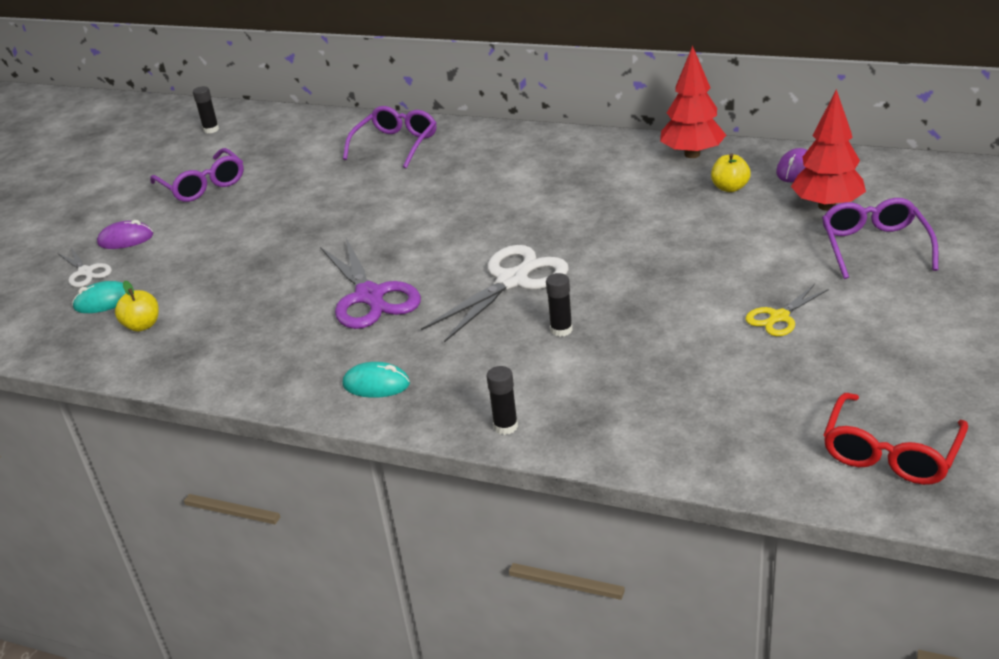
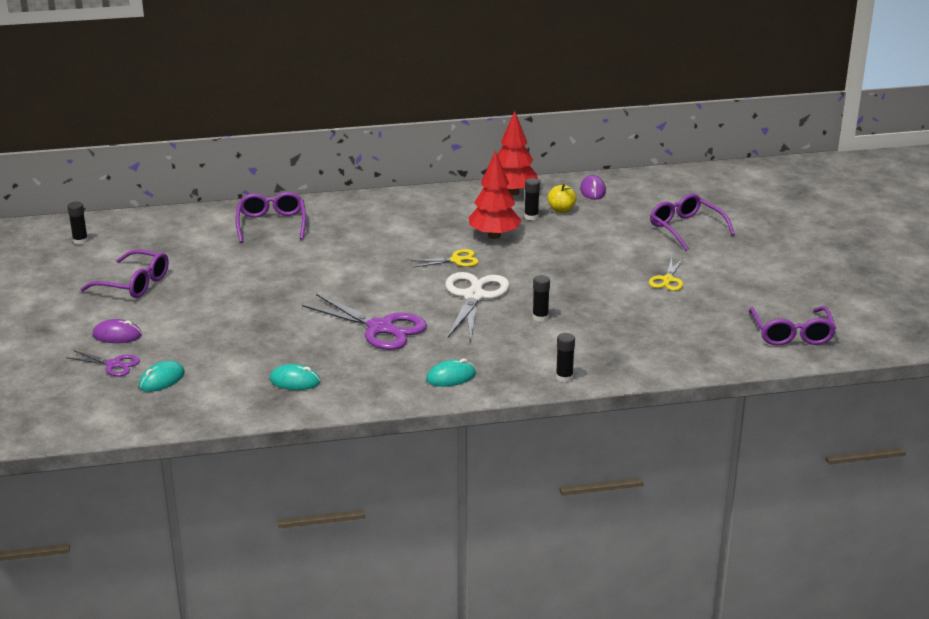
camera: 35 degrees left, 5 degrees down
white scissors [57,246,112,287] -> purple scissors [66,350,140,376]
purple mouse [97,220,153,249] -> purple mouse turned 45 degrees clockwise [93,319,142,343]
yellow apple [115,281,159,332] -> none
red tree [791,89,866,211] -> red tree moved to [469,150,521,239]
red glasses [823,393,968,485] -> purple glasses [749,306,836,346]
none -> turquoise mouse [269,364,320,390]
none -> yellow scissors [411,249,479,268]
none -> black glue stick [524,178,540,220]

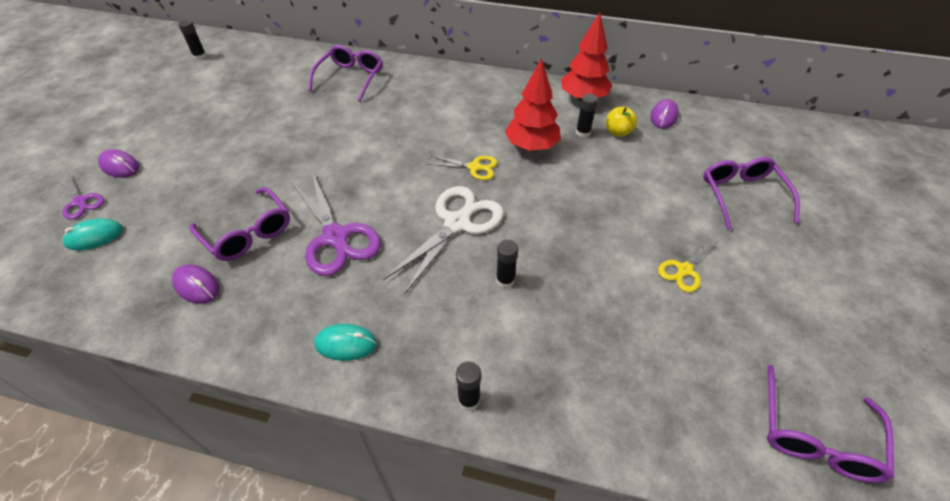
camera: 25 degrees right, 20 degrees up
purple glasses [81,249,169,298] -> purple glasses moved to [189,187,290,261]
turquoise mouse [269,364,320,390] -> purple mouse [172,264,219,304]

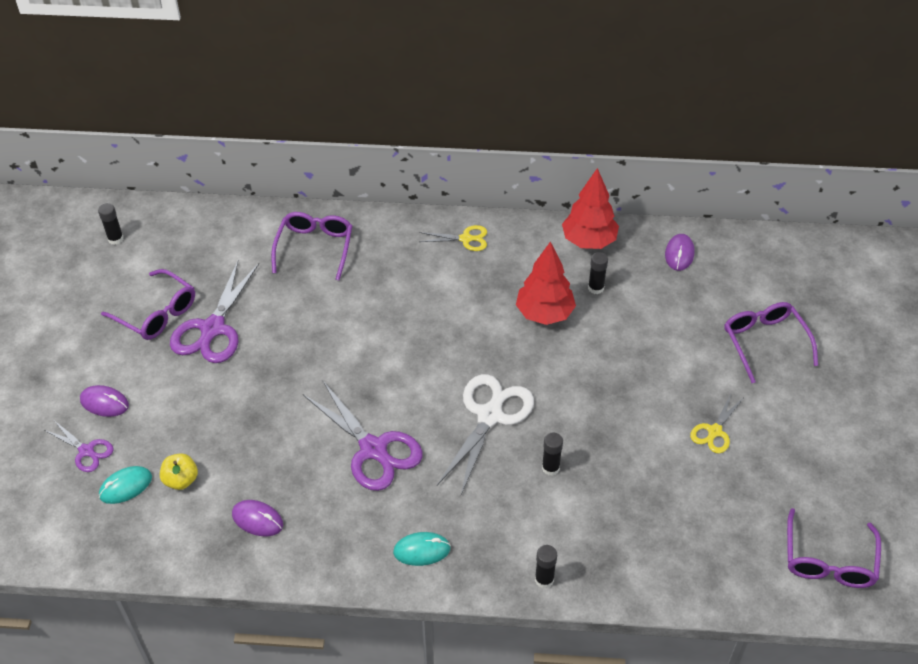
camera: 10 degrees left, 0 degrees up
purple glasses [189,187,290,261] -> purple glasses moved to [101,269,195,340]
yellow scissors [428,155,497,180] -> yellow scissors moved to [419,225,487,251]
yellow apple [606,107,637,137] -> yellow apple moved to [160,453,198,490]
none -> purple scissors [170,260,259,363]

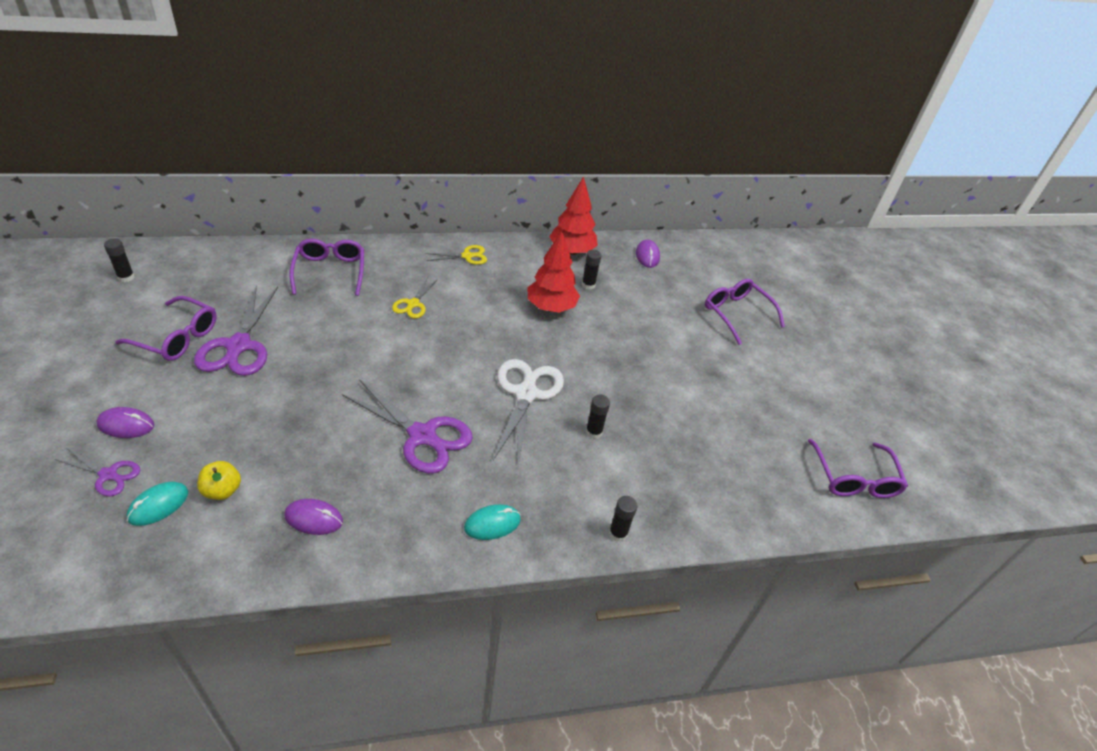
camera: 20 degrees left, 5 degrees down
yellow scissors [690,392,743,453] -> yellow scissors moved to [392,277,438,318]

